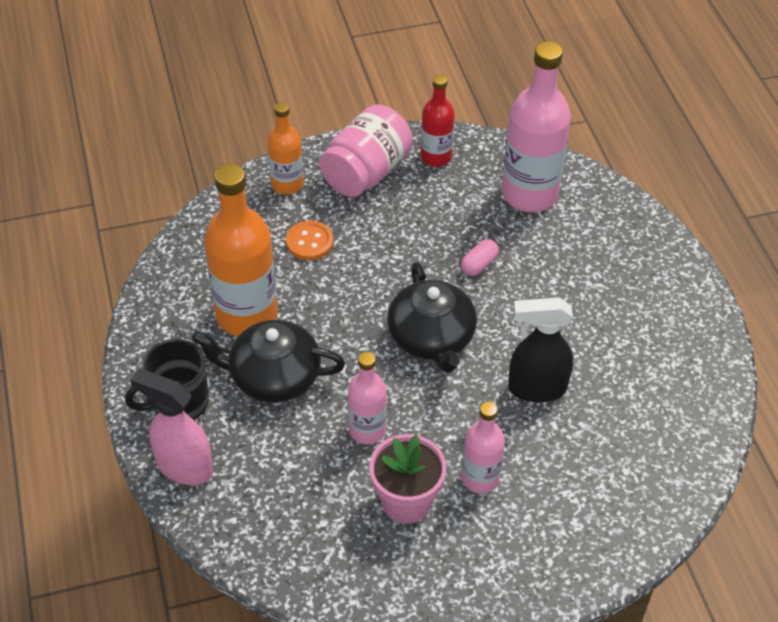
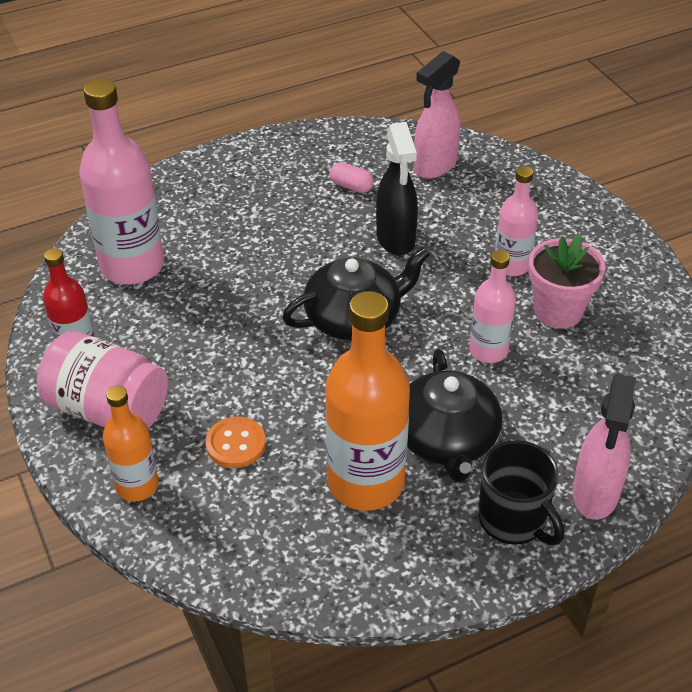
camera: 100 degrees left, 5 degrees down
pink capsule [461,239,499,276] -> pink capsule moved to [330,162,374,193]
none -> pink spray bottle [414,51,461,179]

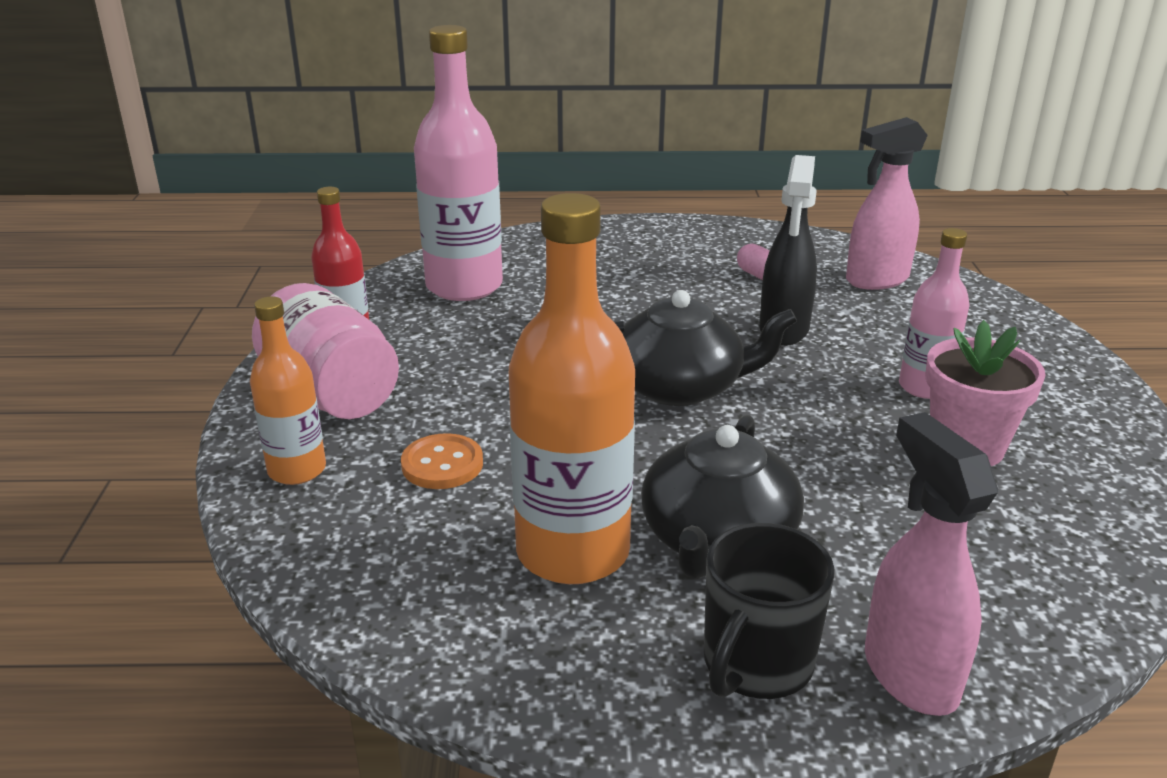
camera: 25 degrees right, 15 degrees down
pink bottle [469,250,516,363] -> none
black mug [478,440,564,545] -> black mug turned 45 degrees clockwise [704,523,835,699]
pink spray bottle [572,374,636,520] -> pink spray bottle turned 120 degrees clockwise [865,412,998,716]

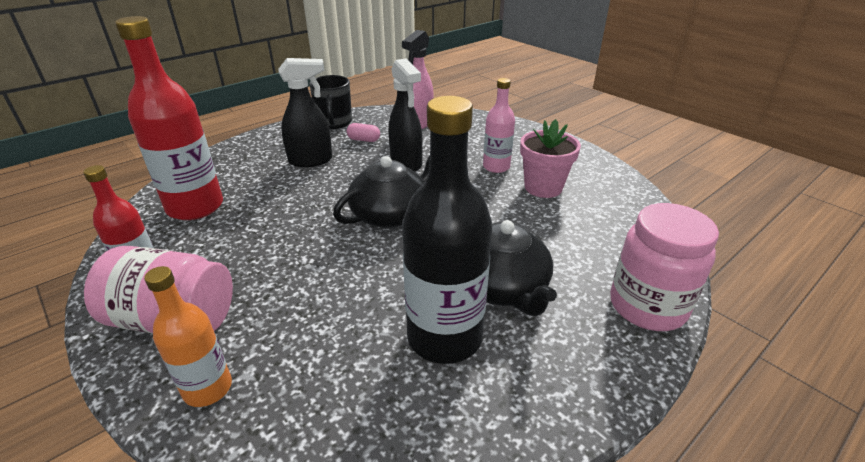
camera: 40 degrees left, 5 degrees up
orange button [401,433,483,489] -> none
pink bottle [414,25,503,301] -> red bottle [115,16,223,220]
orange bottle [509,193,635,584] -> black bottle [402,96,493,364]
black mug [704,523,835,699] -> black mug moved to [309,75,352,129]
pink spray bottle [865,412,998,716] -> pink jar [610,203,719,331]
none -> black spray bottle [279,58,332,167]

